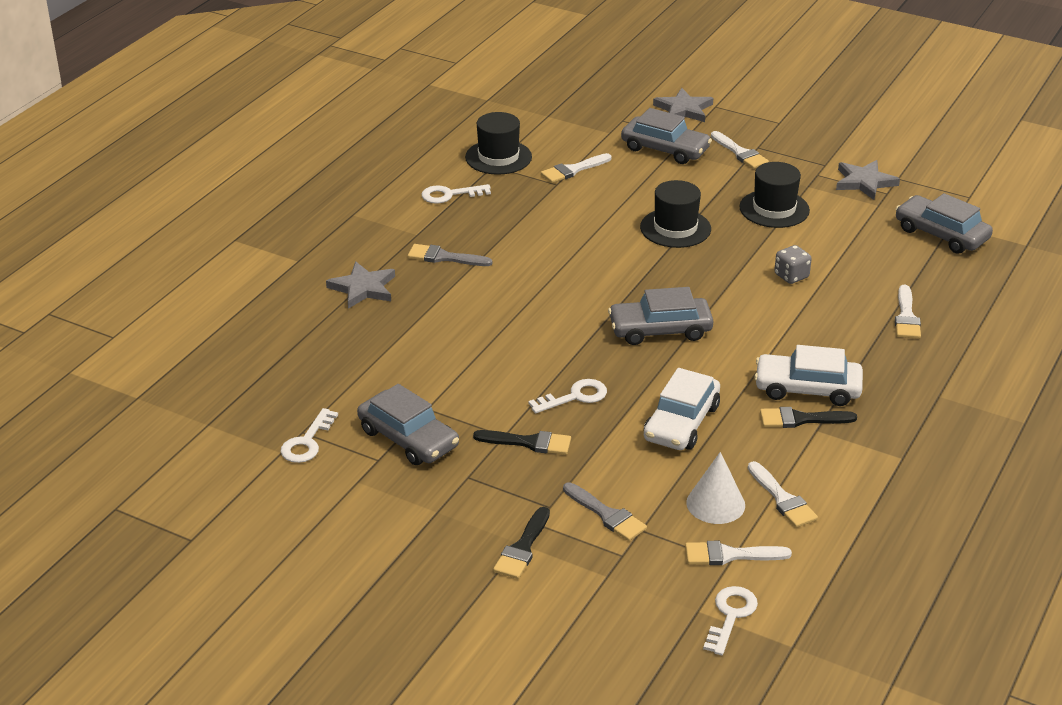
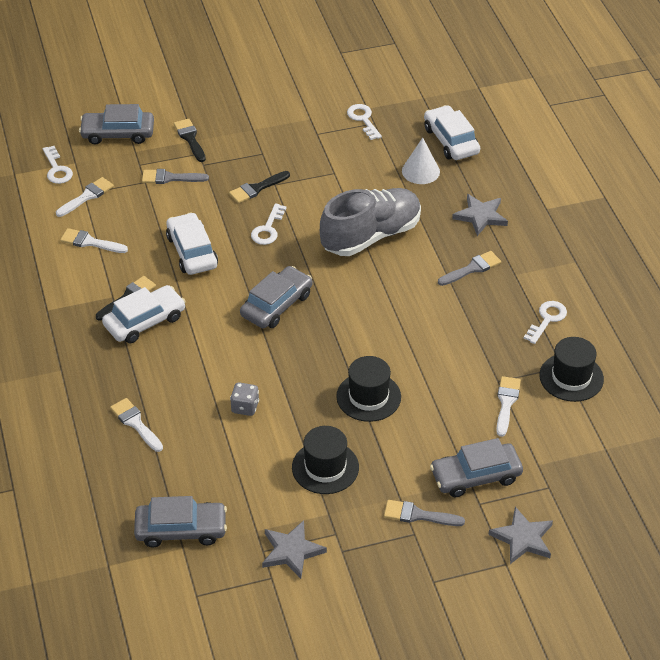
camera: 135 degrees right, 10 degrees up
grey car [357,384,459,465] -> grey car moved to [79,104,154,145]
white cone [686,452,745,524] -> white cone moved to [402,138,440,184]
white brush [711,131,769,169] -> grey brush [384,500,465,526]
none -> grey shoe [320,188,421,256]
none -> white car [424,105,480,160]

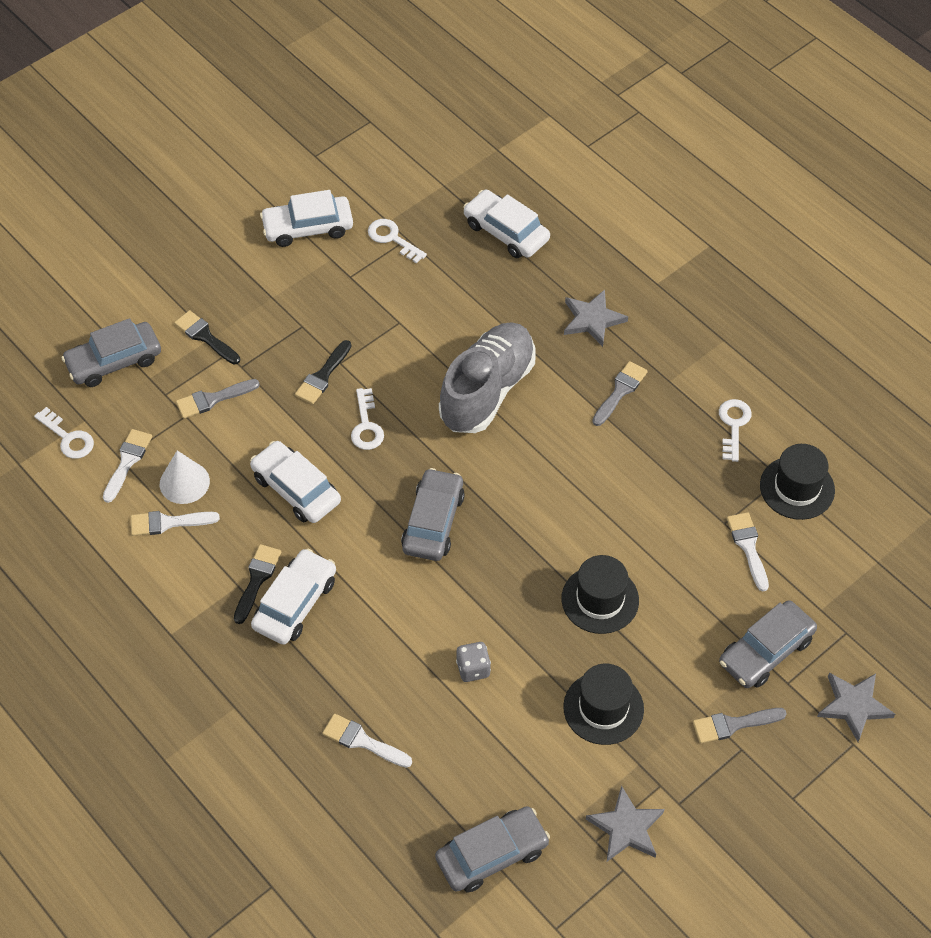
camera: 25 degrees left, 10 degrees up
white cone [402,138,440,184] -> white cone moved to [160,451,210,504]
none -> white car [260,190,353,247]

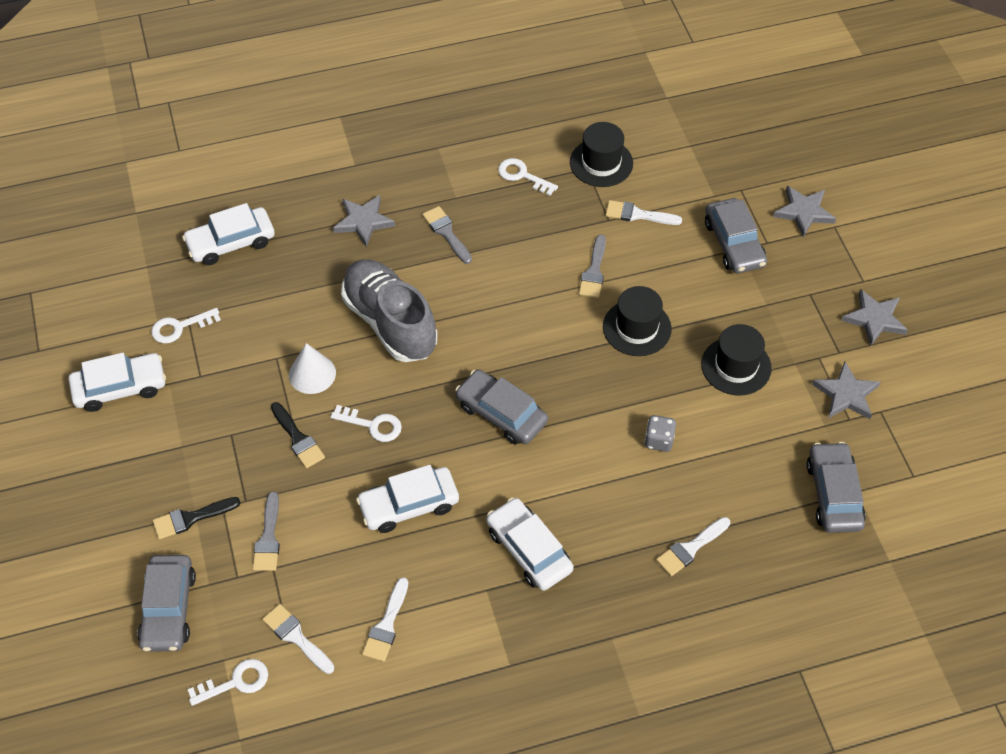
camera: 65 degrees left, 0 degrees up
white cone [160,451,210,504] -> white cone moved to [289,343,336,394]
black brush [234,544,281,624] -> none
white car [260,190,353,247] -> white car turned 120 degrees counterclockwise [69,353,166,412]
grey brush [693,708,787,743] -> grey brush moved to [579,235,606,298]
none -> grey star [841,289,908,346]

